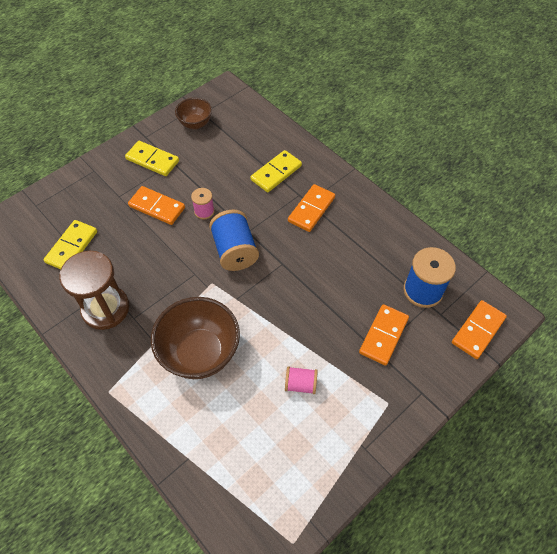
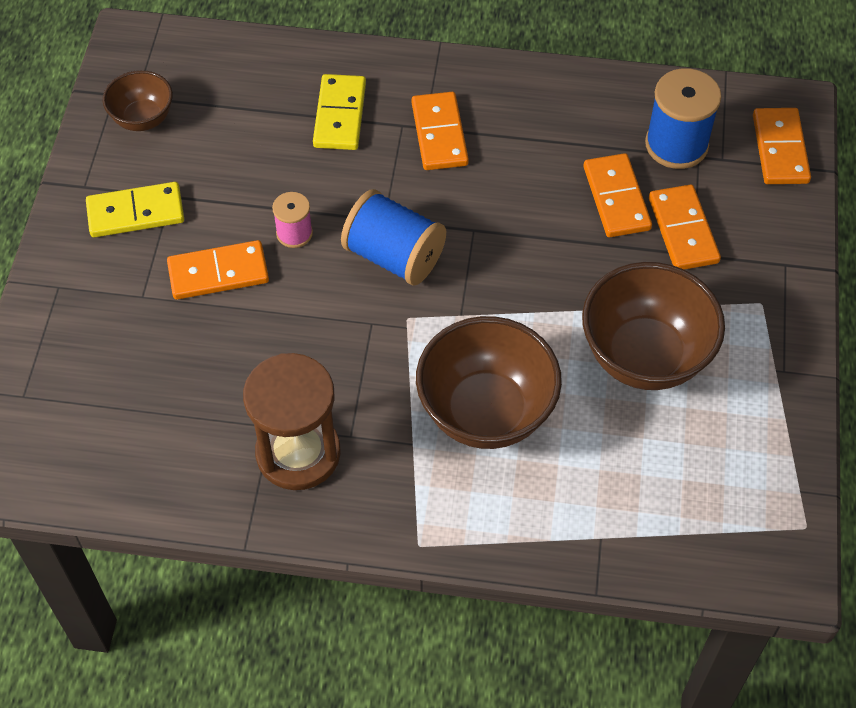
camera: 40 degrees left, 0 degrees up
yellow domino [44,220,97,269] -> none
pink spool [285,366,318,394] -> brown bowl [582,262,725,390]
none -> orange domino [583,153,652,237]

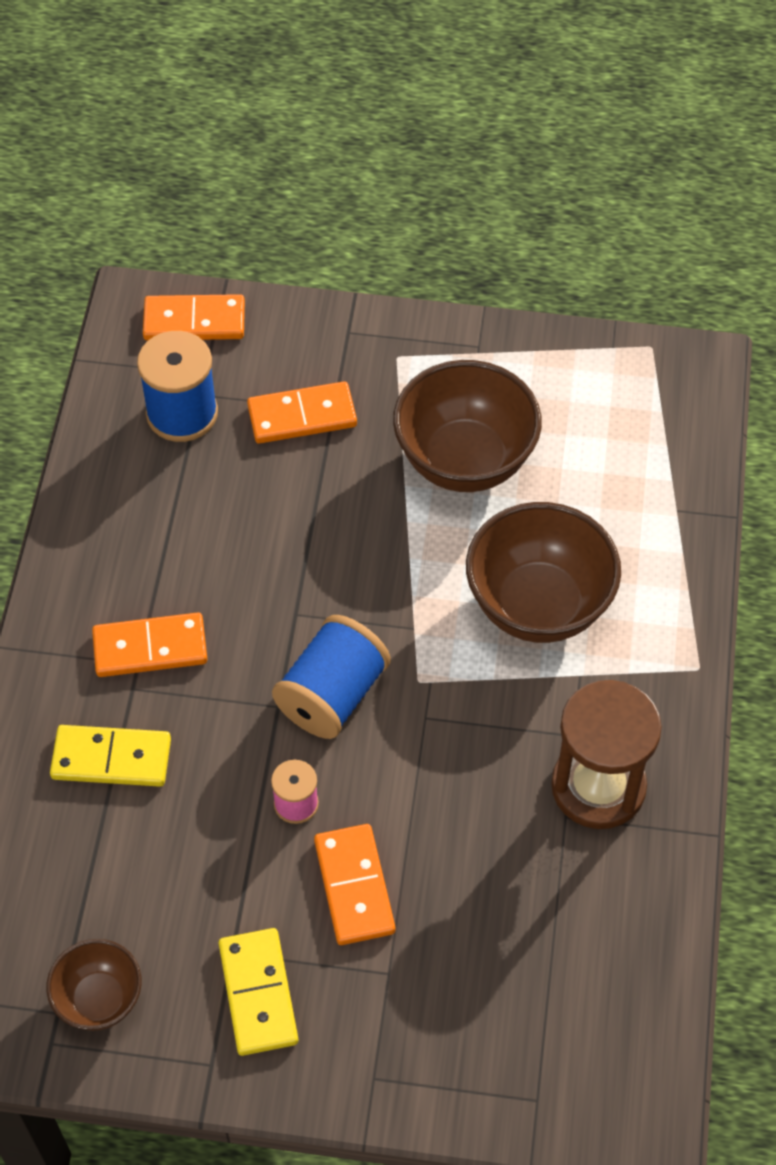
camera: 90 degrees left, 0 degrees up
orange domino [583,153,652,237] -> none

